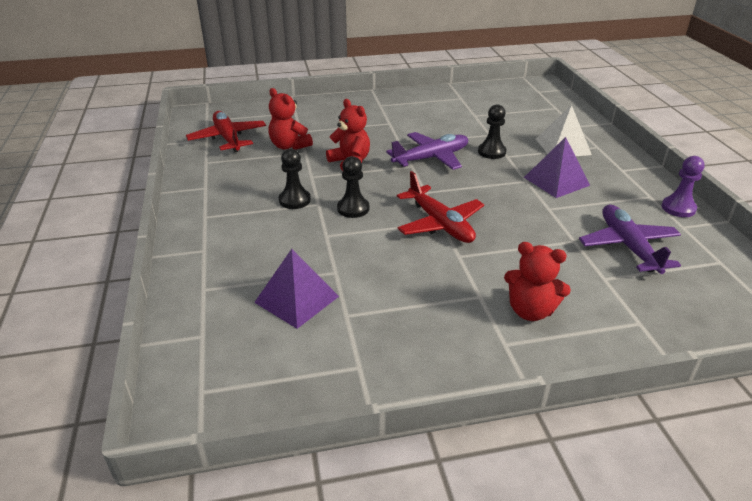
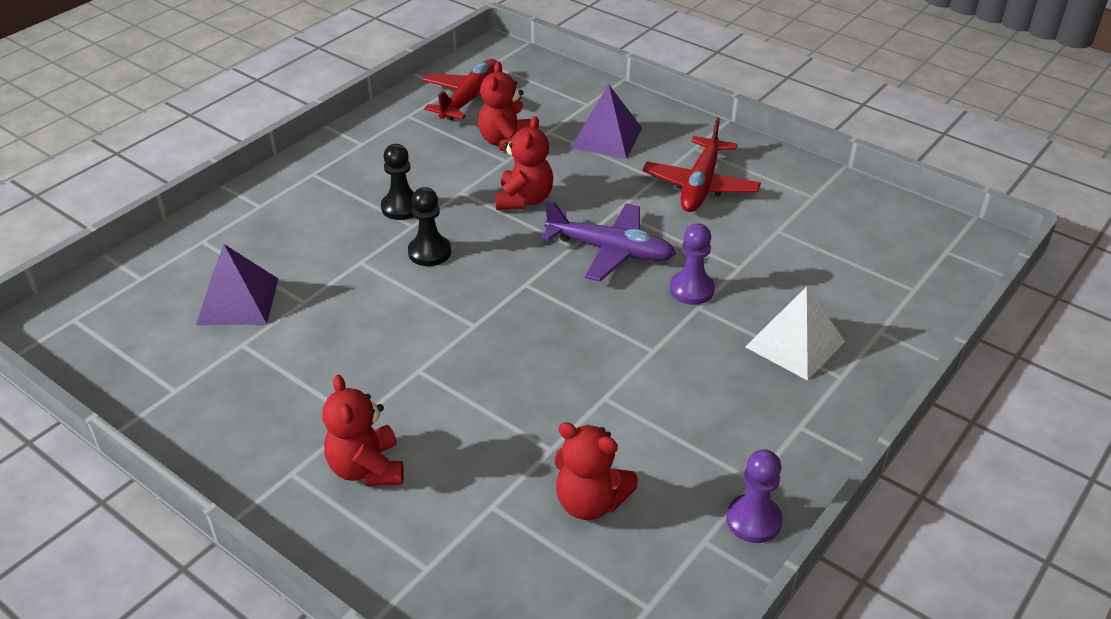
camera: 50 degrees right, 5 degrees up
red plane [397,171,484,243] -> red plane moved to [643,117,761,212]
black pawn [478,104,507,159] -> purple pawn [670,223,715,305]
purple pyramid [524,137,590,198] -> purple pyramid moved to [571,84,642,159]
purple plane [579,205,681,274] -> red teddy bear [555,422,638,520]

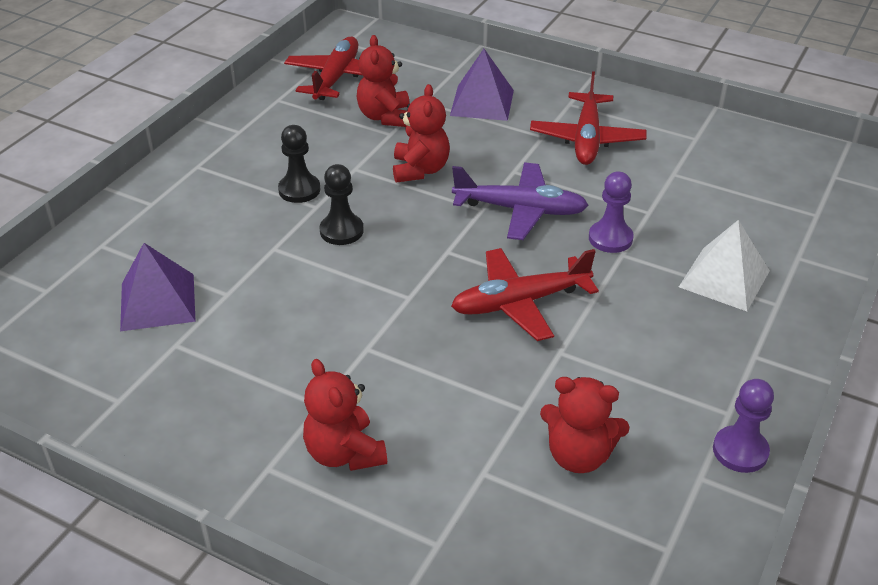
camera: 10 degrees left, 0 degrees up
none -> red plane [451,248,599,341]

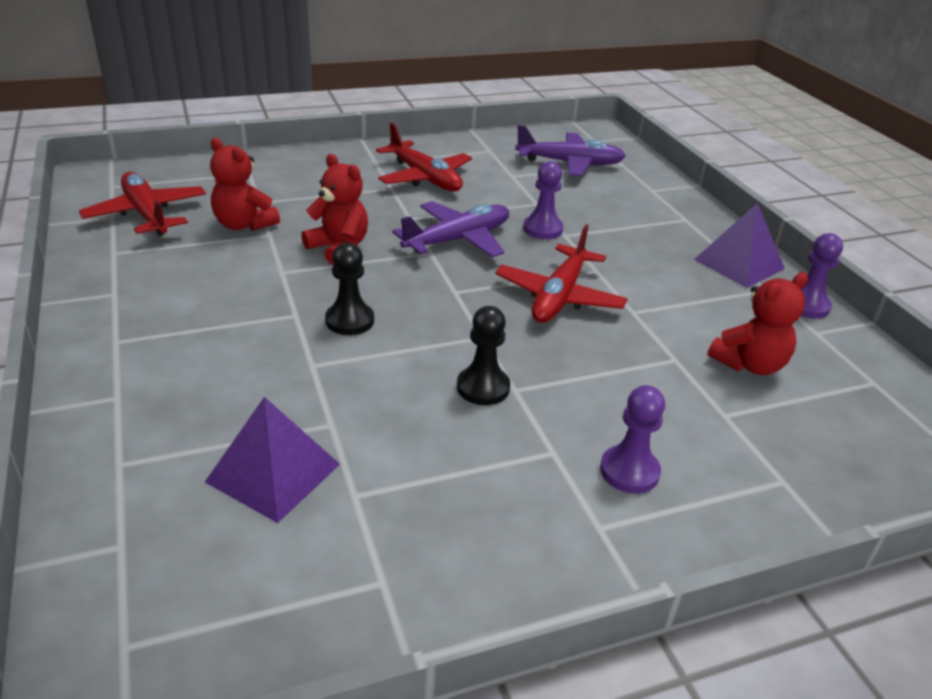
camera: 50 degrees left, 5 degrees down
black pawn [278,125,320,203] -> black pawn moved to [457,306,510,405]
red teddy bear [303,359,387,471] -> purple pawn [600,385,665,494]
purple pyramid [450,49,514,121] -> purple pyramid moved to [694,203,785,288]
white pyramid [679,220,770,311] -> none
none -> purple plane [515,125,626,176]

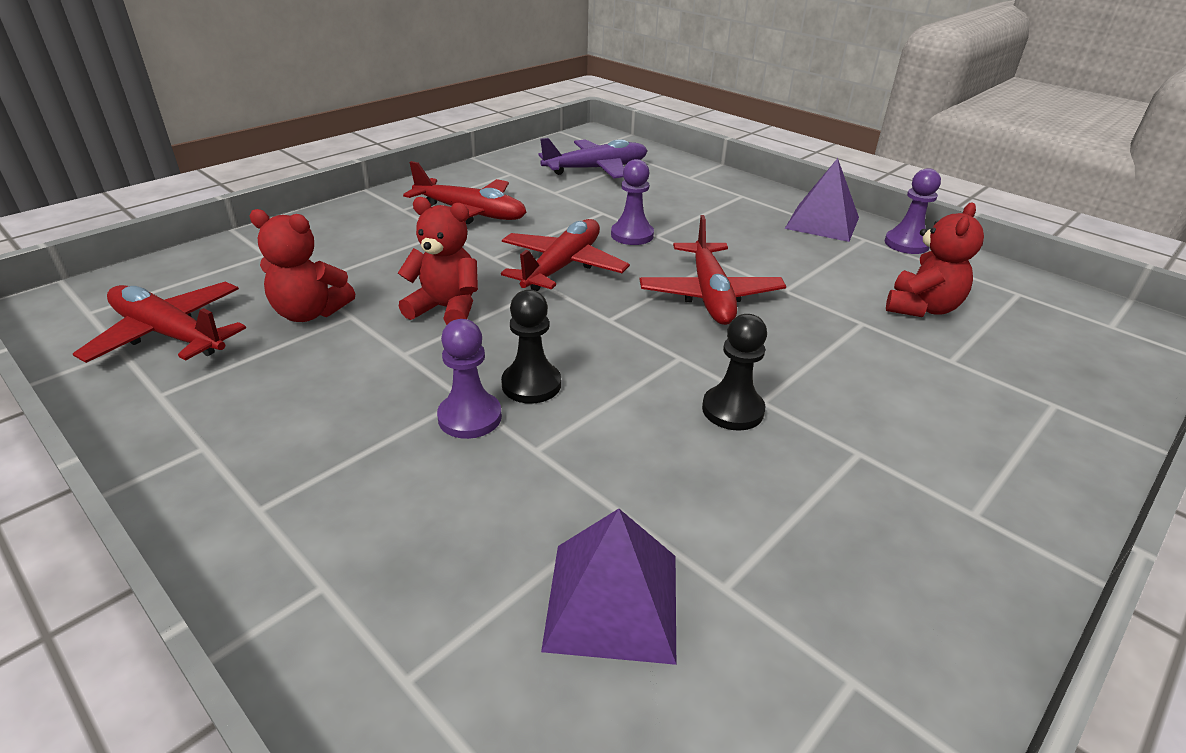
camera: 25 degrees left, 0 degrees up
purple plane [392,201,509,257] -> red plane [501,219,630,291]
purple pawn [600,385,665,494] -> purple pawn moved to [437,319,502,439]

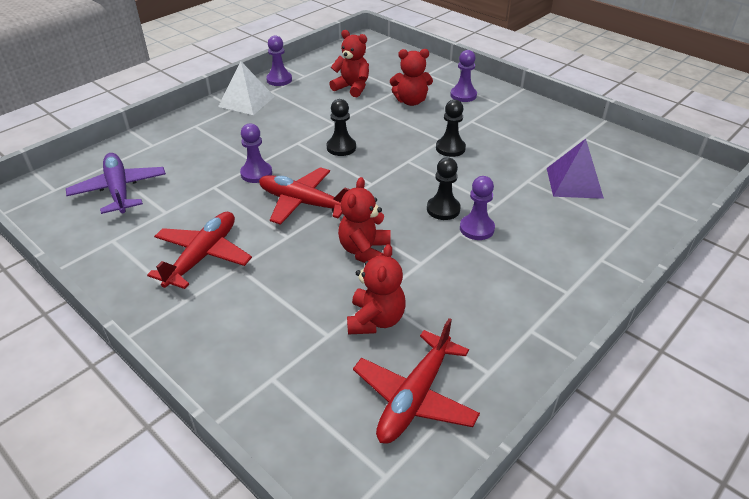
camera: 90 degrees left, 5 degrees up
red plane [639,215,786,325] -> black pawn [326,99,356,156]
purple pyramid [785,158,859,242] -> white pyramid [218,61,275,115]
none -> red teddy bear [390,49,433,106]
none -> purple pawn [450,50,477,102]

